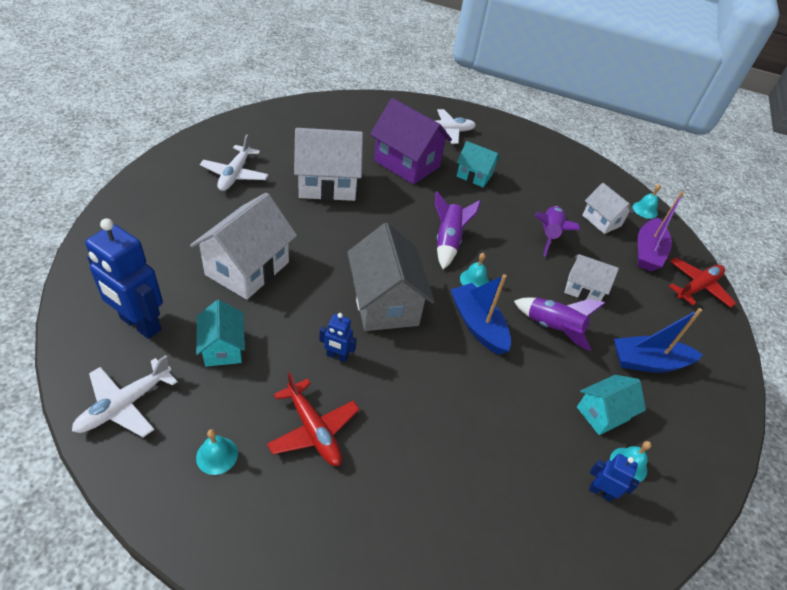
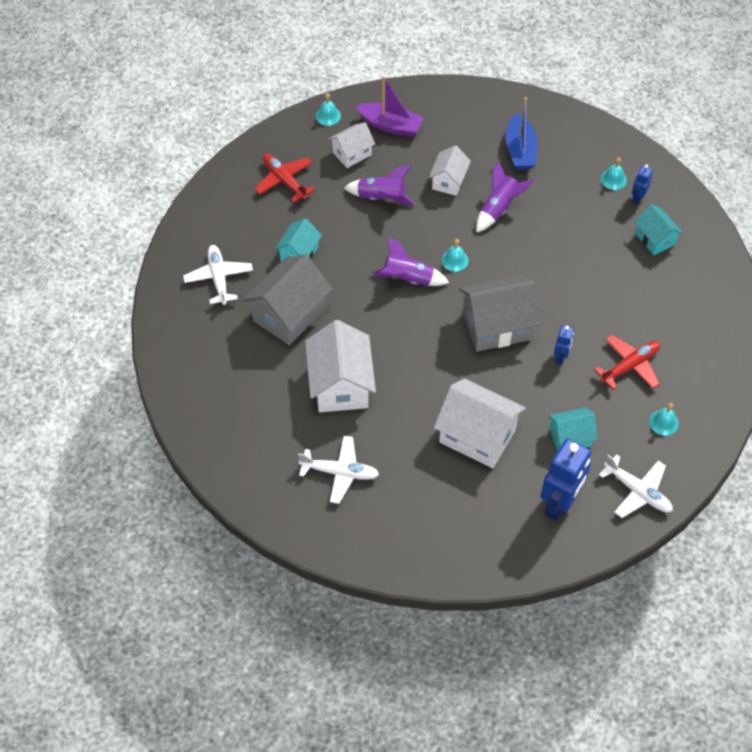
camera: 85 degrees left, 10 degrees up
purple house [370,98,452,185] -> grey house [243,254,332,345]
blue boat [451,274,511,355] -> none
turquoise house [577,375,646,435] -> turquoise house moved to [634,204,683,255]
red plane [669,257,736,308] -> red plane moved to [255,154,315,203]

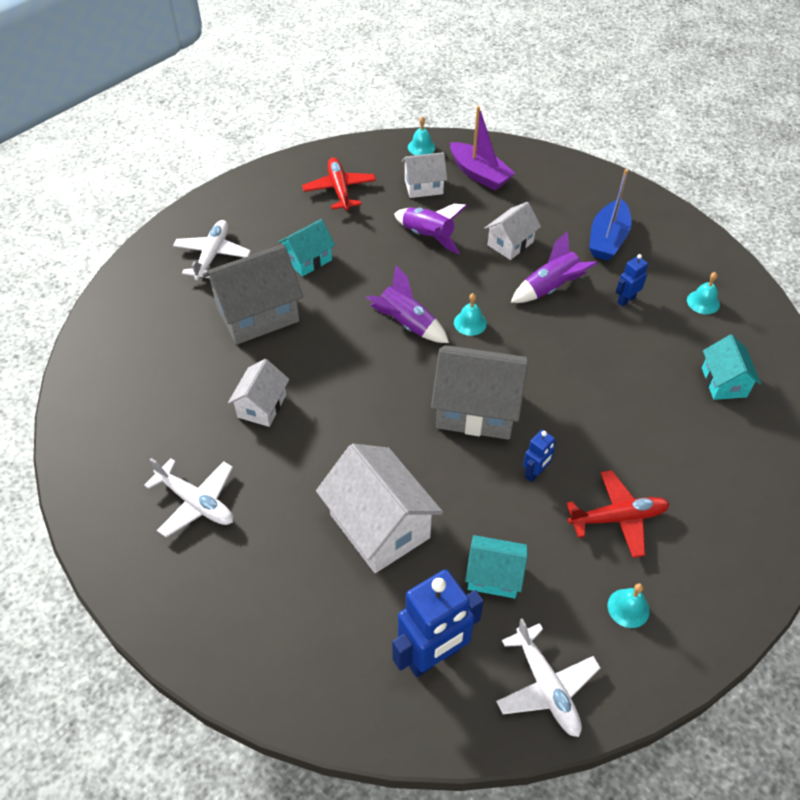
camera: 25 degrees right, 5 degrees down
white house [305,320,376,412] -> white house [228,359,289,427], size x0.57
blue robot [632,164,653,205] -> blue robot moved to [616,254,648,307]

